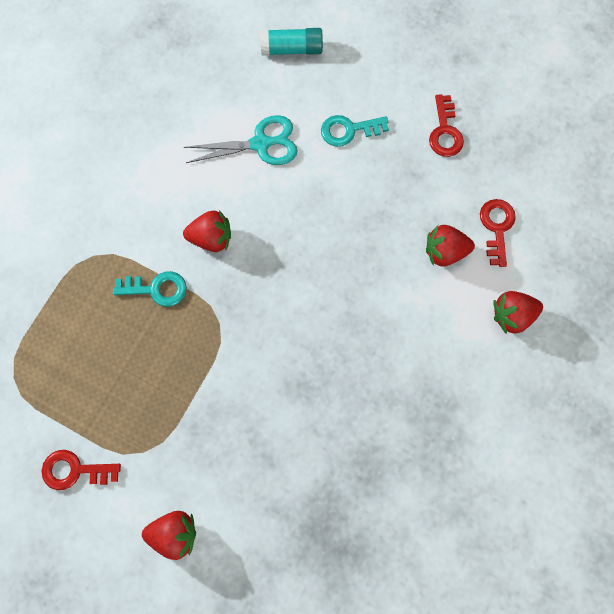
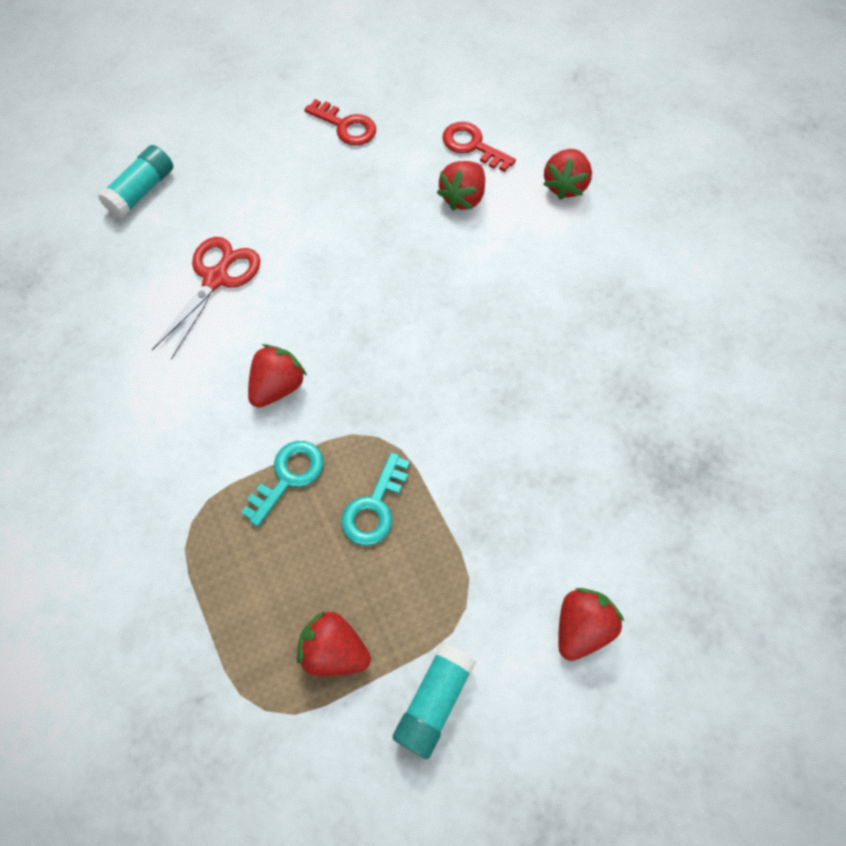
camera: 55 degrees left, 10 degrees down
red key [41,450,121,490] -> turquoise glue stick [392,642,476,759]
turquoise scissors [184,115,298,165] -> red scissors [152,237,261,360]
turquoise key [321,115,389,147] -> turquoise key moved to [341,452,410,546]
none -> red strawberry [297,611,371,676]

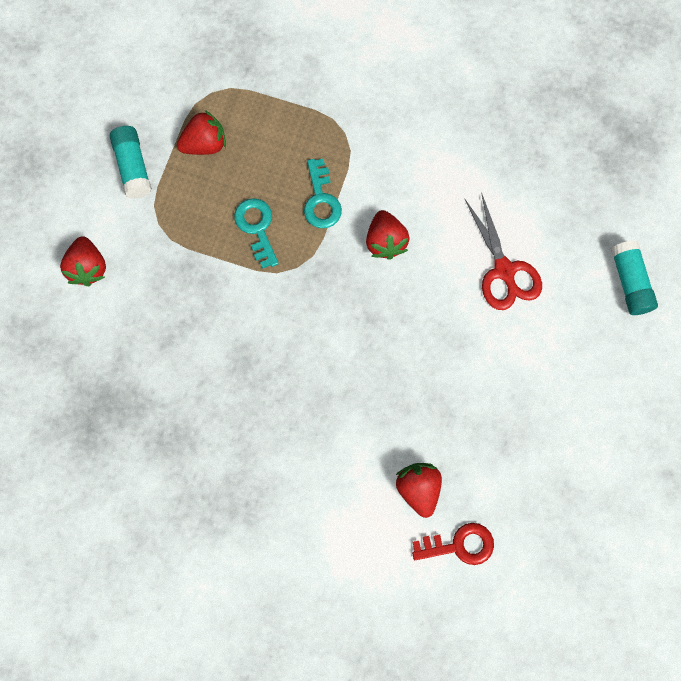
camera: 135 degrees right, 10 degrees up
red key [304,99,376,146] -> none
red strawberry [543,149,592,200] -> none

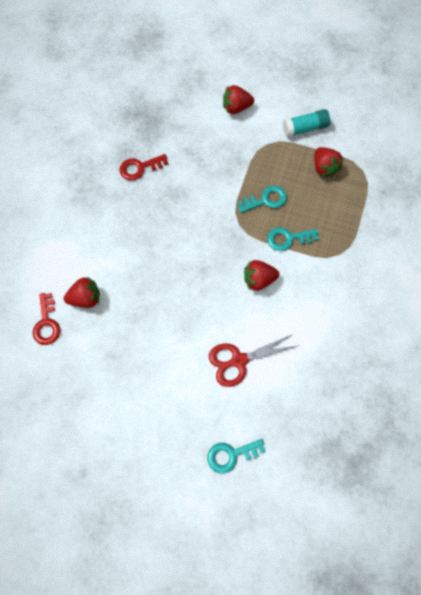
camera: 90 degrees right, 5 degrees down
turquoise glue stick [611,240,658,315] -> turquoise key [207,439,265,473]
none -> red key [120,154,168,180]

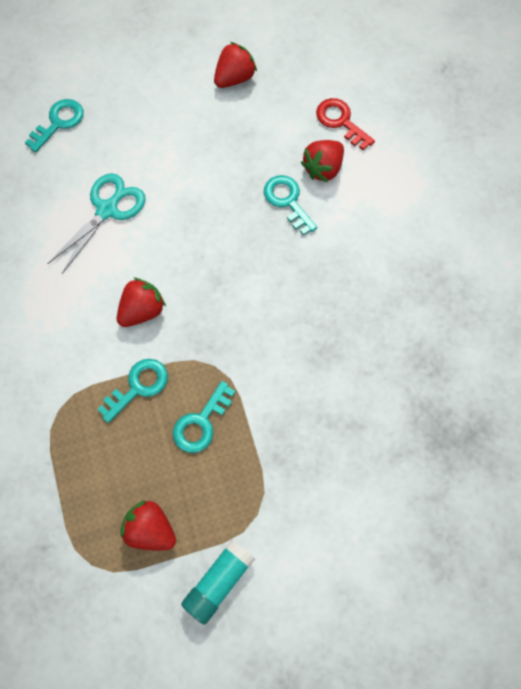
camera: 145 degrees right, 0 degrees up
red key [120,154,168,180] -> none
red scissors [209,334,297,387] -> turquoise scissors [48,173,146,274]
red strawberry [223,85,254,114] -> red strawberry moved to [214,42,257,88]
none -> turquoise key [264,175,317,236]

